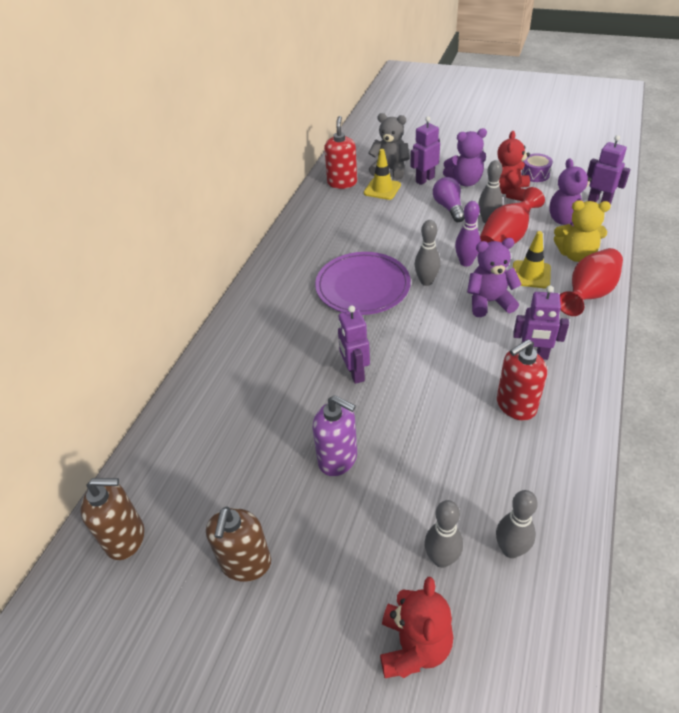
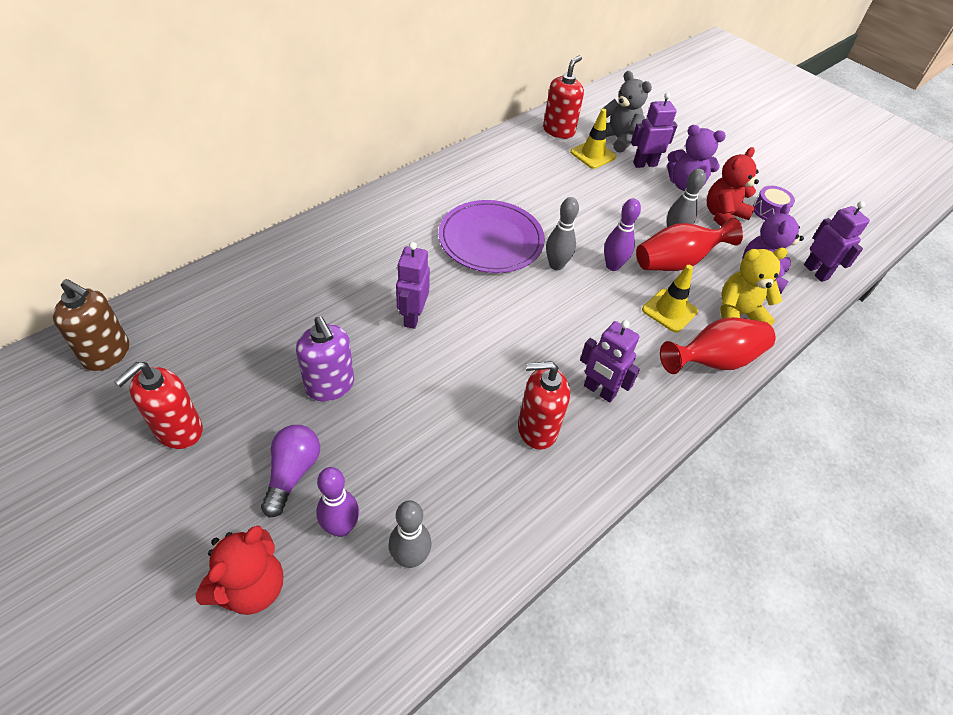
camera: 20 degrees right, 5 degrees up
brown soap dispenser [206,507,271,582] -> red soap dispenser [114,362,203,449]
grey bowling pin [424,500,463,568] -> purple bowling pin [316,467,359,537]
purple light bulb [433,177,465,222] -> purple light bulb moved to [261,425,320,518]
purple teddy bear [467,238,522,317] -> none
yellow teddy bear [554,200,611,262] -> yellow teddy bear turned 135 degrees clockwise [721,248,788,326]

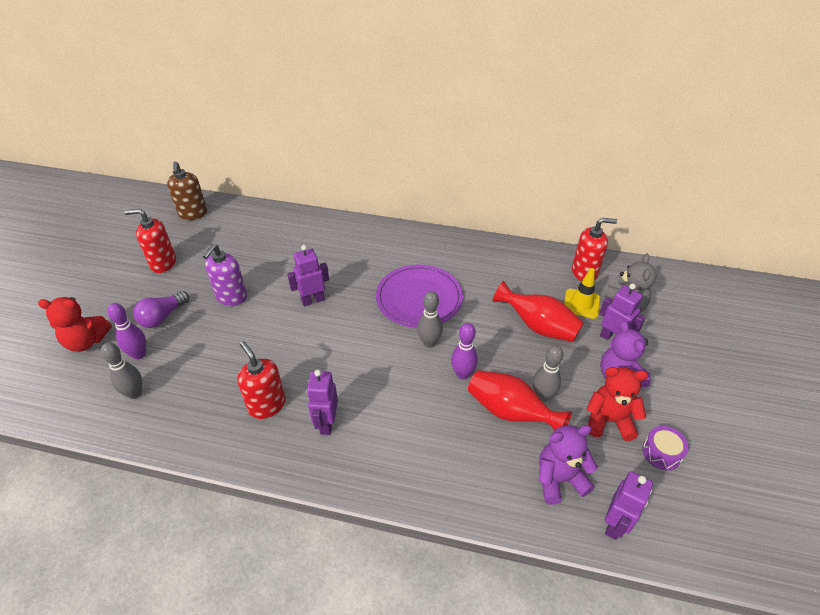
camera: 60 degrees right, 5 degrees down
purple light bulb [261,425,320,518] -> purple light bulb turned 150 degrees clockwise [133,291,189,328]
yellow traffic cone [642,265,698,333] -> none
red vase [660,317,776,374] -> red vase moved to [493,281,584,342]
yellow teddy bear [721,248,788,326] -> none

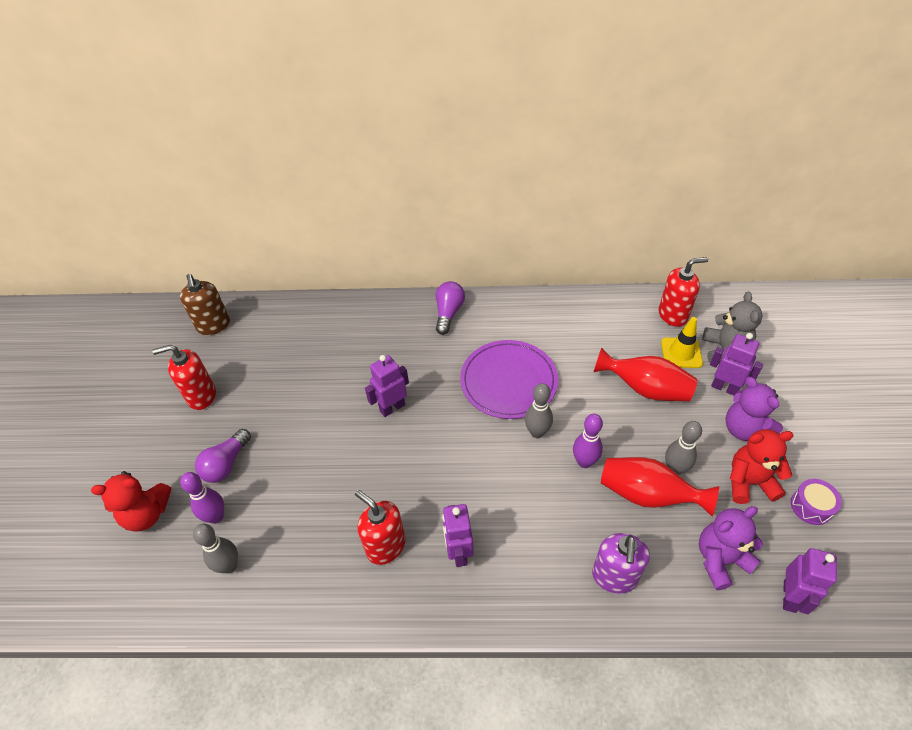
camera: 10 degrees left, 5 degrees up
purple soap dispenser [203,244,247,306] -> purple soap dispenser moved to [592,533,650,594]
none -> purple light bulb [436,281,465,335]

